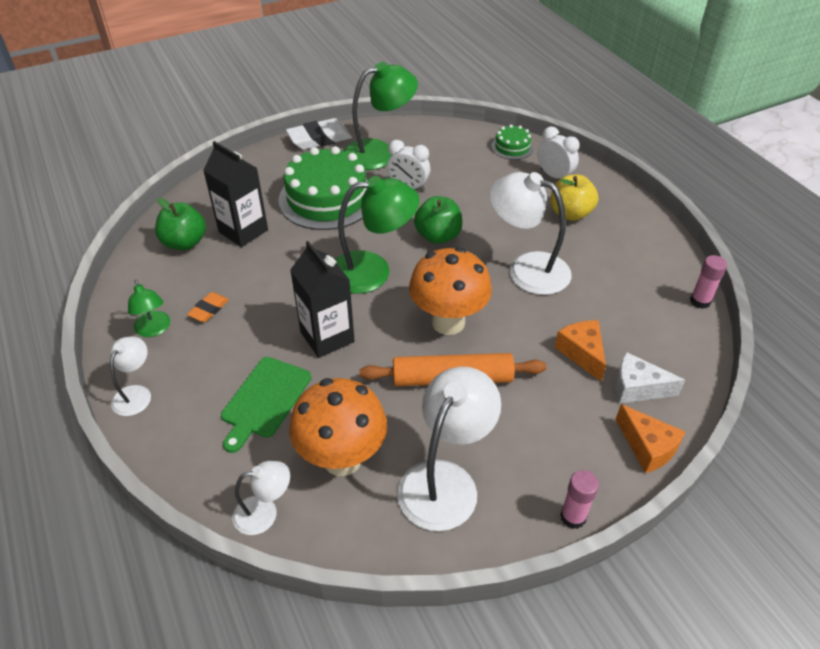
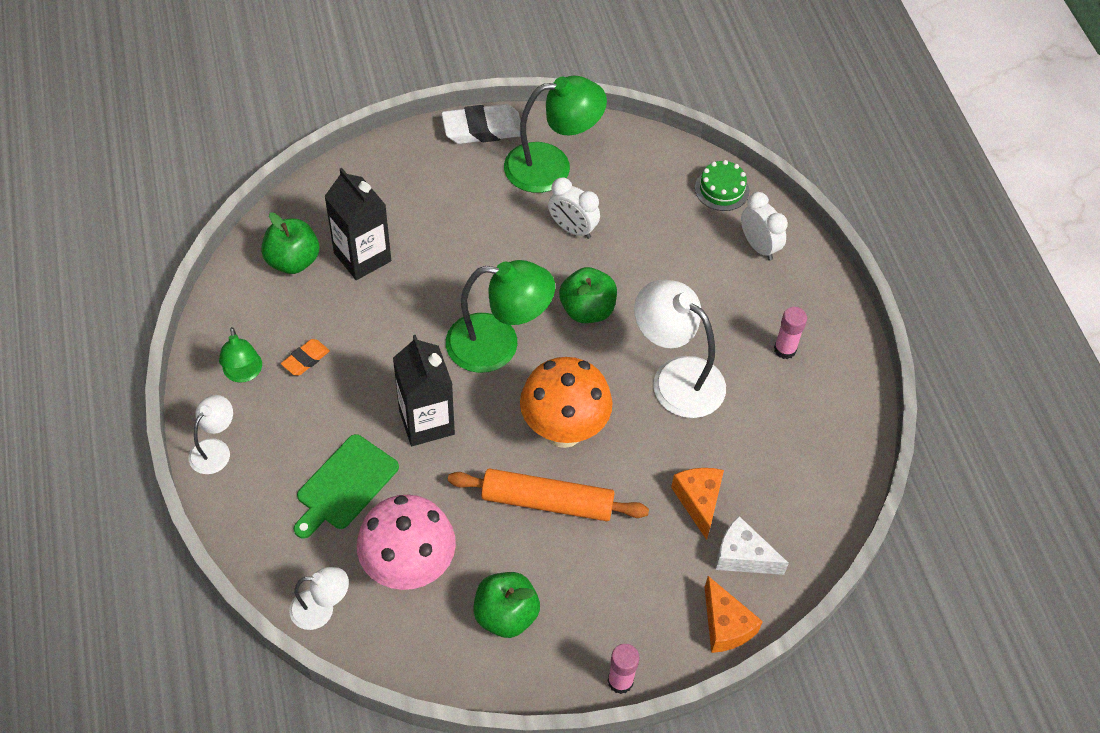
camera: 10 degrees right, 10 degrees up
green cake [278,146,368,230] -> none
orange mushroom [289,378,387,476] -> pink mushroom [357,495,456,590]
white lamp [397,367,501,531] -> green apple [473,572,540,638]
yellow apple [551,175,599,221] -> none
pink glue stick [690,255,727,309] -> pink glue stick moved to [774,307,807,359]

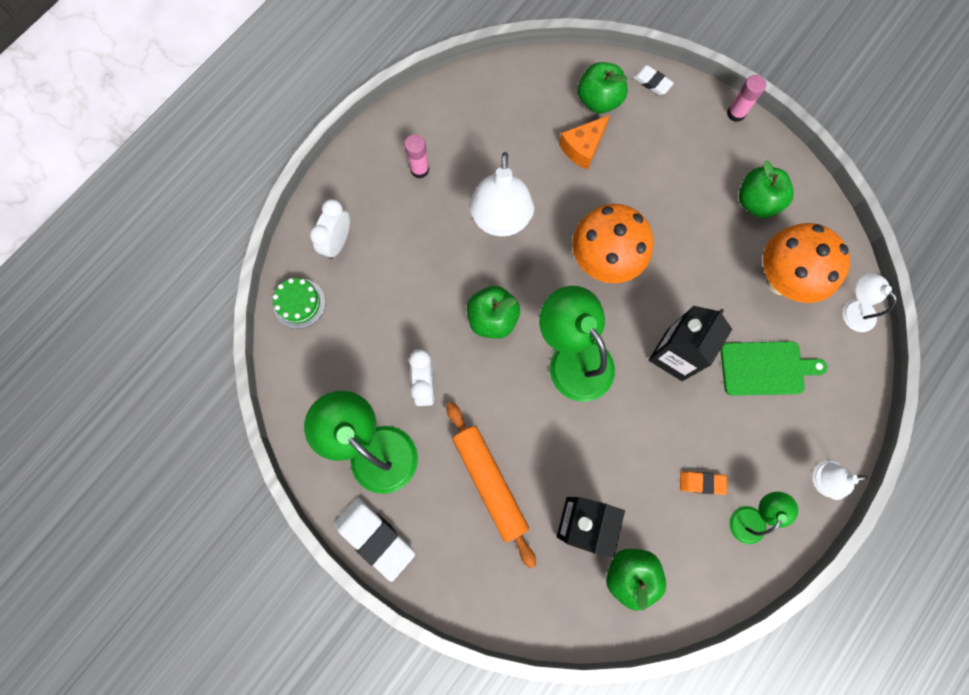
camera: 125 degrees left, 20 degrees up
pink mushroom [357,495,456,590] -> orange mushroom [763,223,850,303]
orange rolling pin [448,468,649,521] -> orange rolling pin moved to [447,402,536,569]
orange cheese [705,576,763,653] -> white eraser [633,65,674,95]
white cheese [716,516,789,575] -> green apple [578,62,628,113]

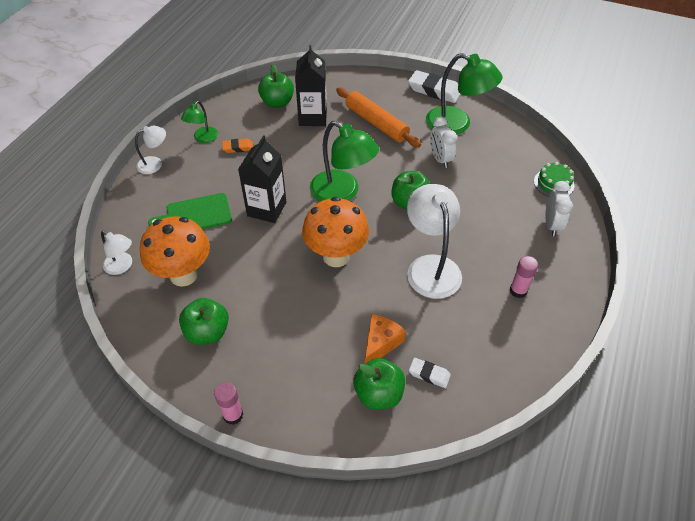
camera: 165 degrees right, 25 degrees down
white eraser [633,65,674,95] -> white eraser moved to [409,358,451,388]

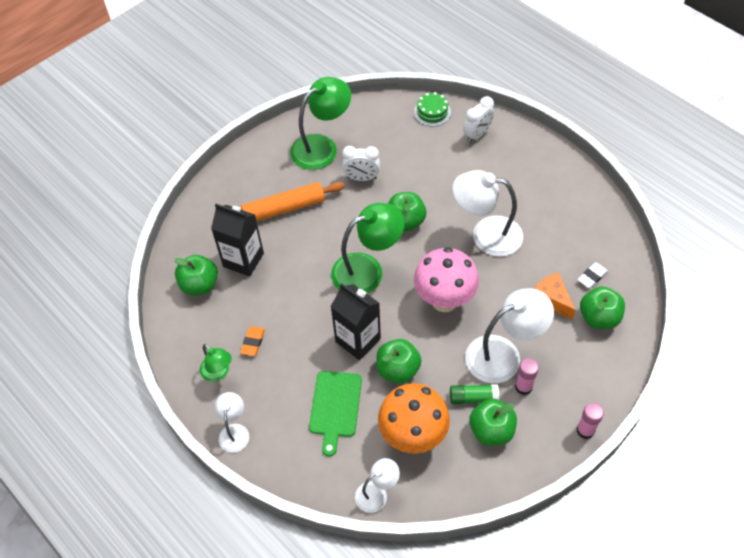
camera: 65 degrees left, 5 degrees up
orange mushroom [302,197,369,267] -> pink mushroom [414,247,479,312]
white eraser [408,70,460,103] -> none
pink glue stick [510,256,538,298] -> pink glue stick moved to [515,358,539,395]
white clock [545,181,573,236] -> white clock turned 105 degrees clockwise [463,96,494,143]
none -> green apple [376,339,421,383]
none -> green glue stick [450,384,499,404]
none -> white lamp [465,288,554,383]

